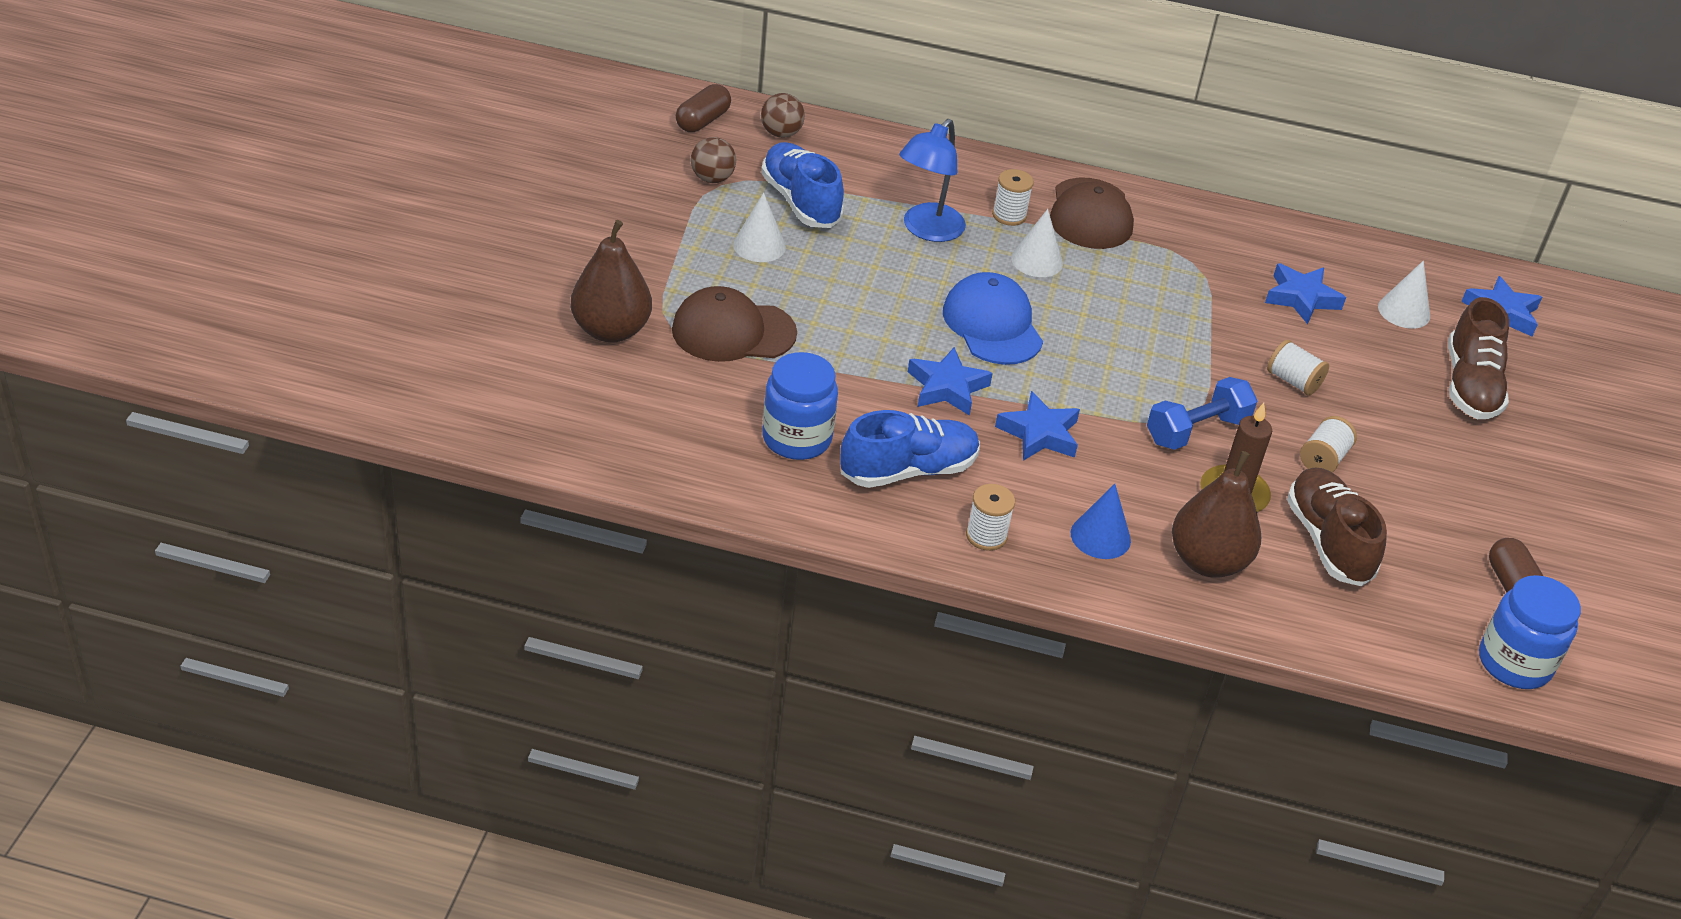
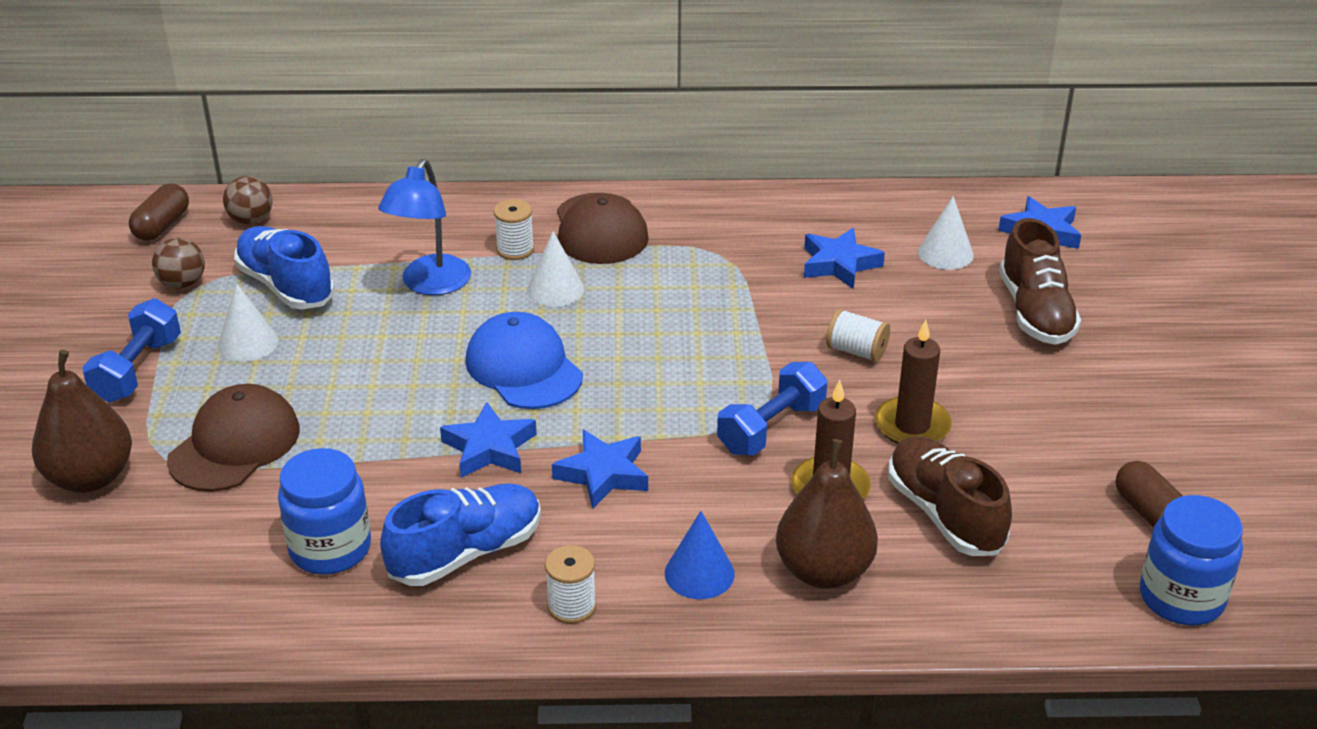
camera: 10 degrees left, 5 degrees down
brown cap [672,286,797,362] -> brown cap turned 135 degrees clockwise [167,384,300,492]
white spool [1300,416,1357,472] -> brown candle [875,319,952,444]
none -> blue dumbbell [82,298,181,402]

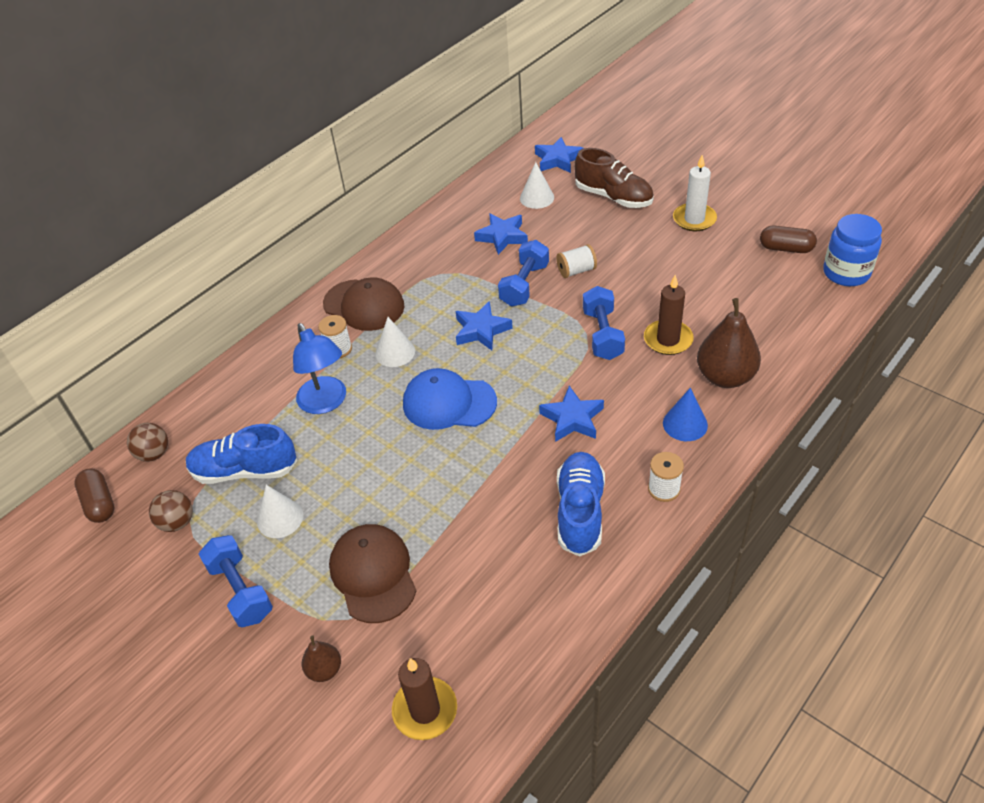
camera: 45 degrees left, 10 degrees up
brown pear [32,350,132,493] -> brown pear [302,635,341,682], size x0.51
blue jar [278,448,371,575] -> none
blue star [440,402,537,478] -> blue star moved to [456,301,513,350]
brown candle [875,319,952,444] -> brown candle moved to [392,658,457,740]
brown shoe [888,436,1012,556] -> none
none -> blue dumbbell [498,240,549,307]
none -> white candle [673,155,717,231]

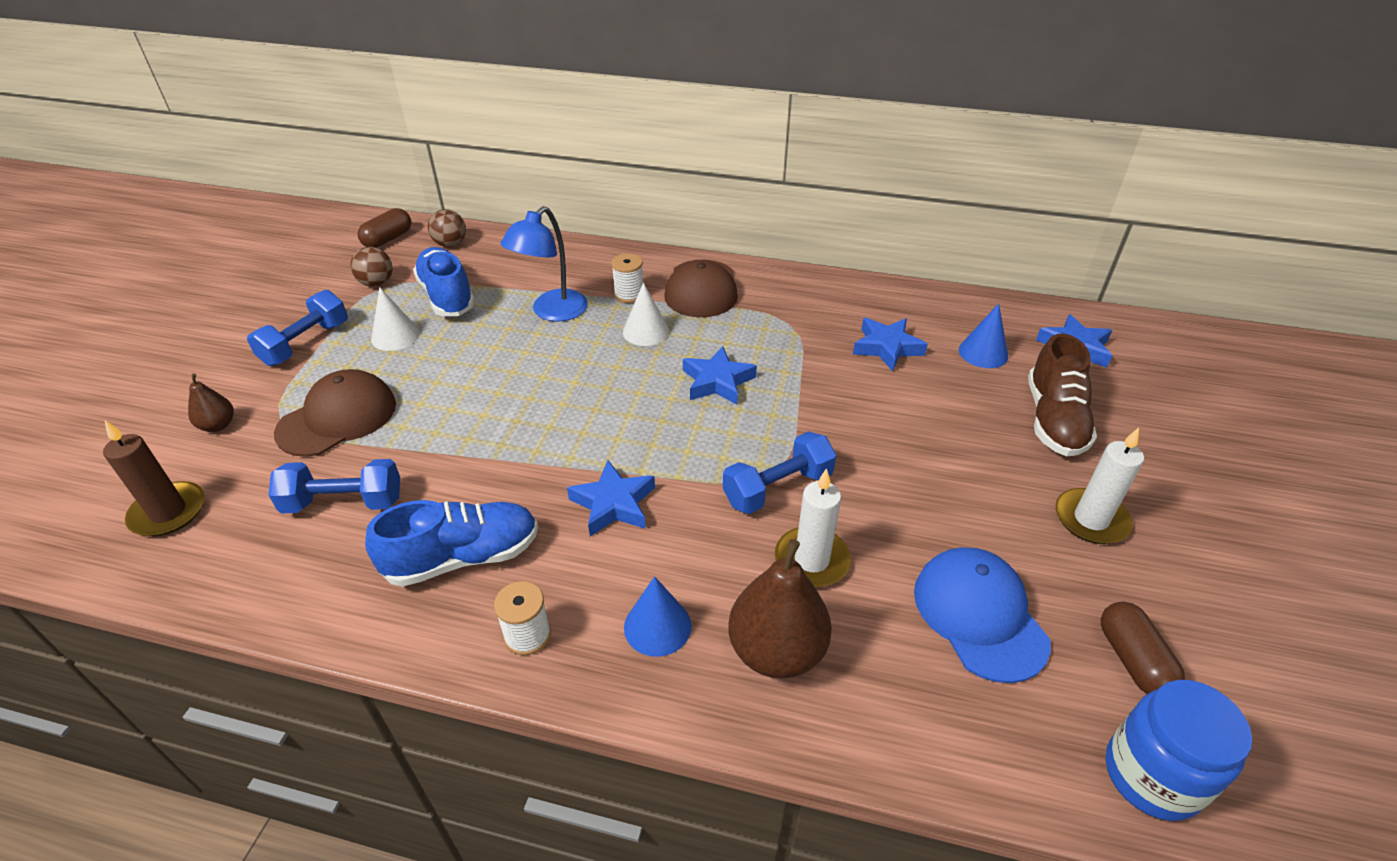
camera: 60 degrees right, 5 degrees down
blue cap [403,368,497,430] -> blue cap moved to [914,547,1051,683]
blue dumbbell [498,240,549,307] -> blue dumbbell moved to [269,459,400,514]
white cone [520,162,554,209] -> blue cone [959,303,1008,368]
white spool [557,244,597,278] -> none
brown candle [644,275,694,355] -> white candle [775,468,851,587]

